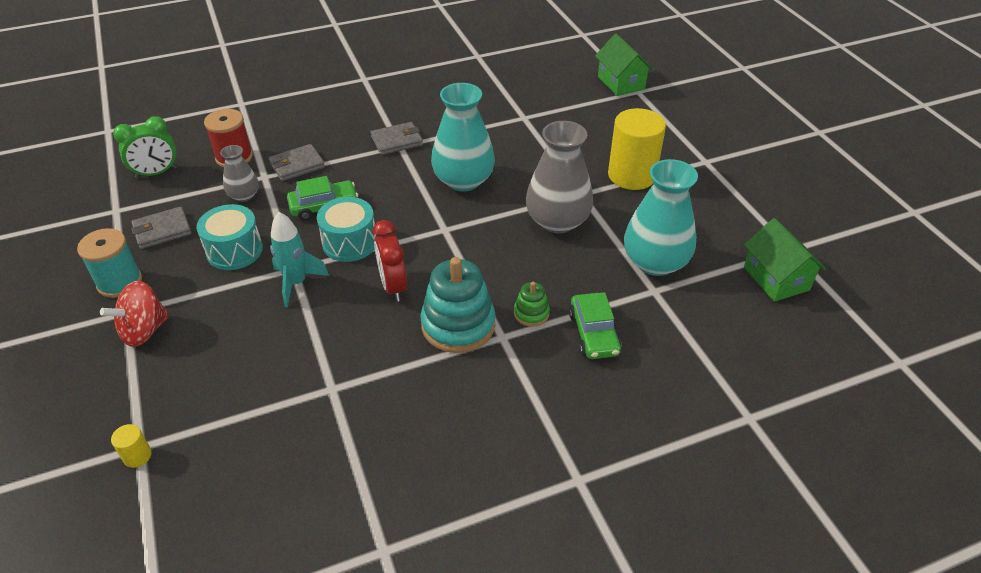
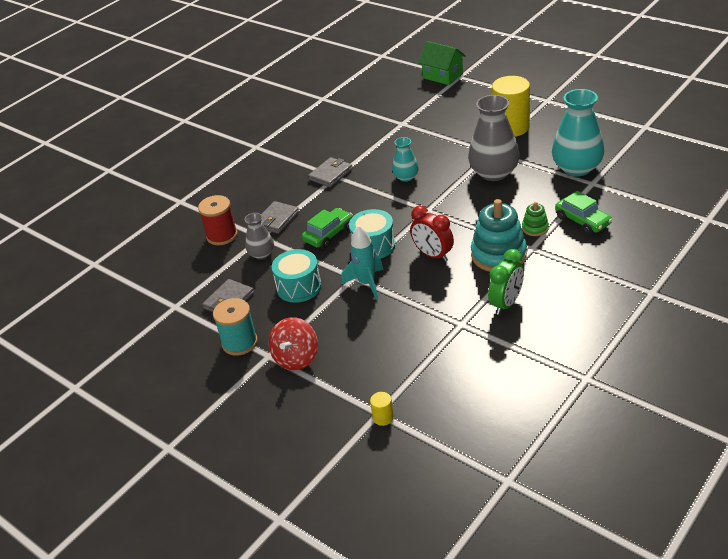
camera: 25 degrees left, 5 degrees down
green clock [113,116,177,179] -> green clock moved to [488,249,524,315]
turquoise vase [431,83,495,191] -> turquoise vase [392,137,419,182], size x0.53
green house [744,218,826,302] -> none

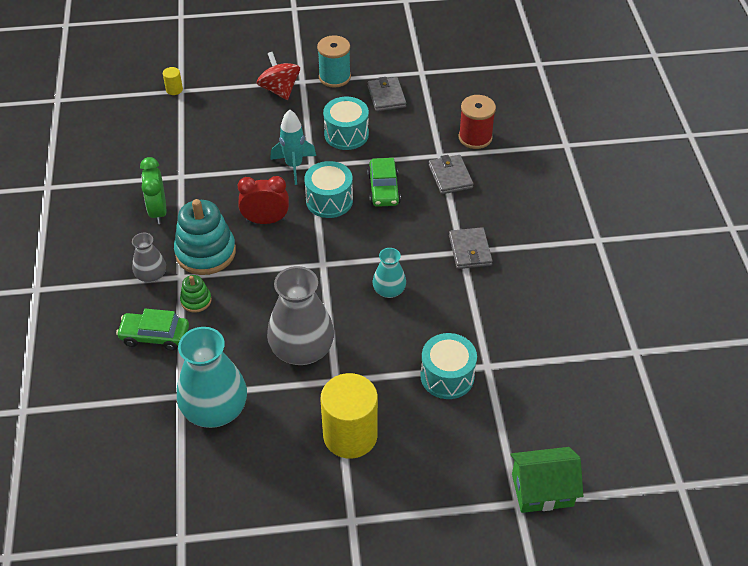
camera: 130 degrees right, 10 degrees up
grey vase [244,213,274,259] -> grey vase moved to [132,233,166,283]
none -> turquoise drum [421,333,477,399]

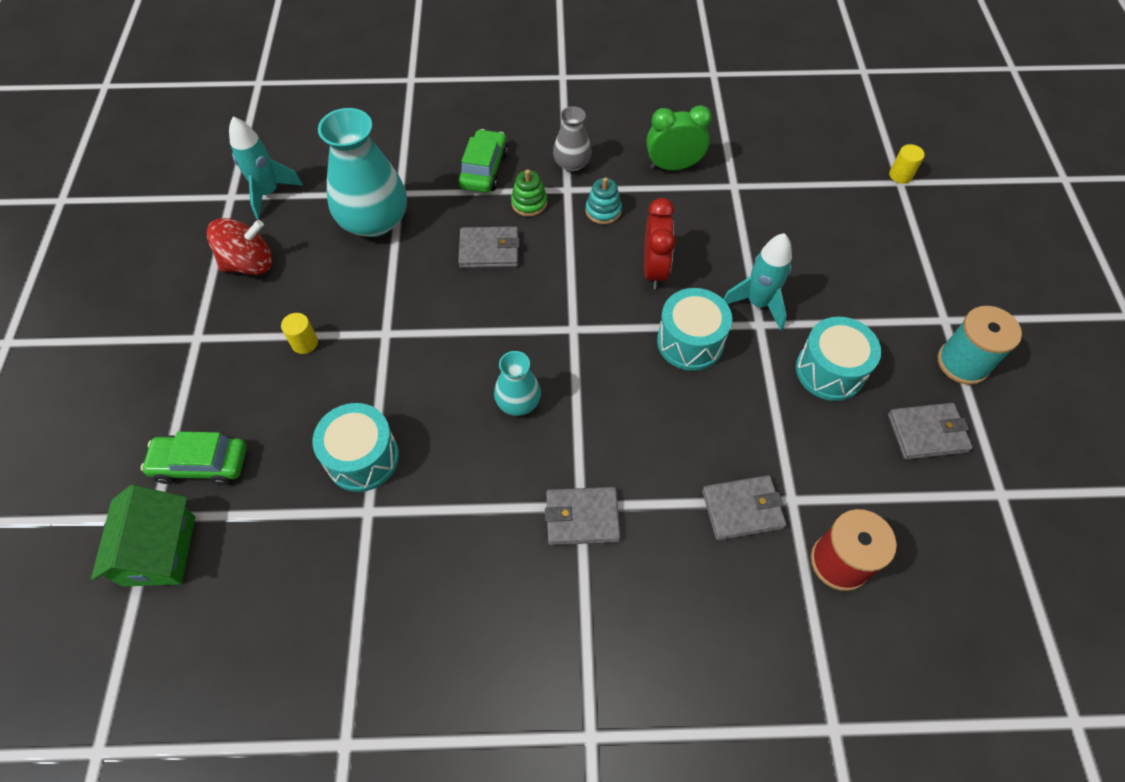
camera: 95 degrees right, 10 degrees up
turquoise stacking toy [174,199,236,275] -> turquoise stacking toy [586,177,622,224], size x0.49
red spinning top [257,52,300,100] -> red spinning top moved to [207,218,272,275]
grey vase [267,266,334,365] -> none
yellow cylinder [320,373,378,459] -> yellow cylinder [281,313,318,354], size x0.41
green car [367,158,401,207] -> green car moved to [141,432,247,485]
none -> turquoise rocket [229,116,303,219]
none -> grey wallet [458,226,520,268]

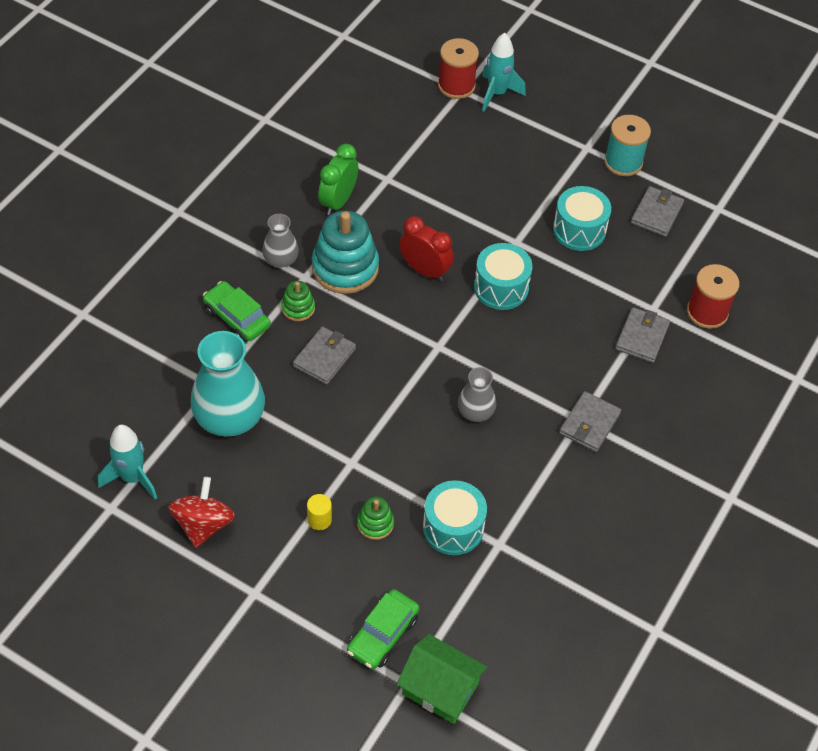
camera: 60 degrees left, 5 degrees down
turquoise vase [494,351,541,416] -> grey vase [458,367,496,422]
turquoise stacking toy [586,177,622,224] -> turquoise stacking toy [312,211,379,294], size x2.04
turquoise rocket [723,233,792,331] -> turquoise rocket moved to [482,33,526,112]
yellow cylinder [889,144,925,184] -> red spool [438,38,479,99]
none -> green stacking toy [357,497,394,540]

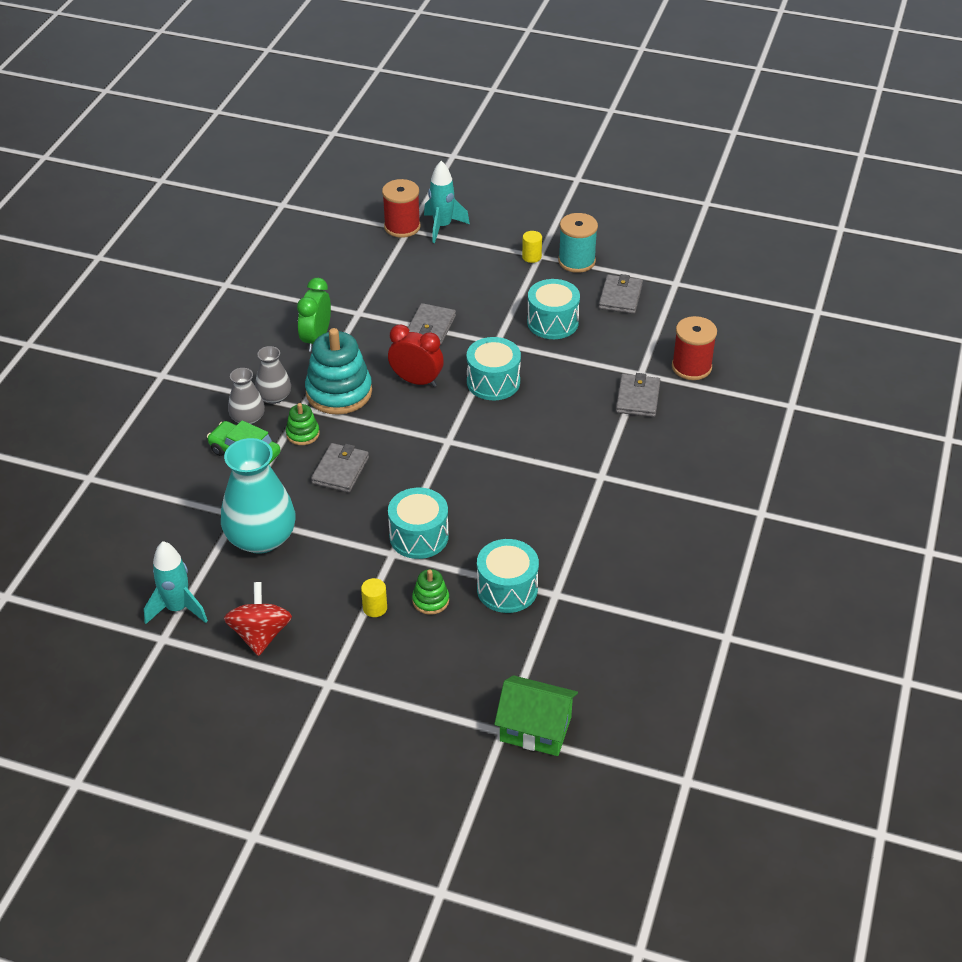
camera: 10 degrees left, 10 degrees down
green car [347,589,419,669] -> none
grey vase [458,367,496,422] -> grey vase moved to [228,368,265,425]
grey wallet [559,391,621,452] -> grey wallet moved to [408,303,456,345]
none -> turquoise drum [388,488,449,559]
none -> yellow cylinder [522,231,542,263]

